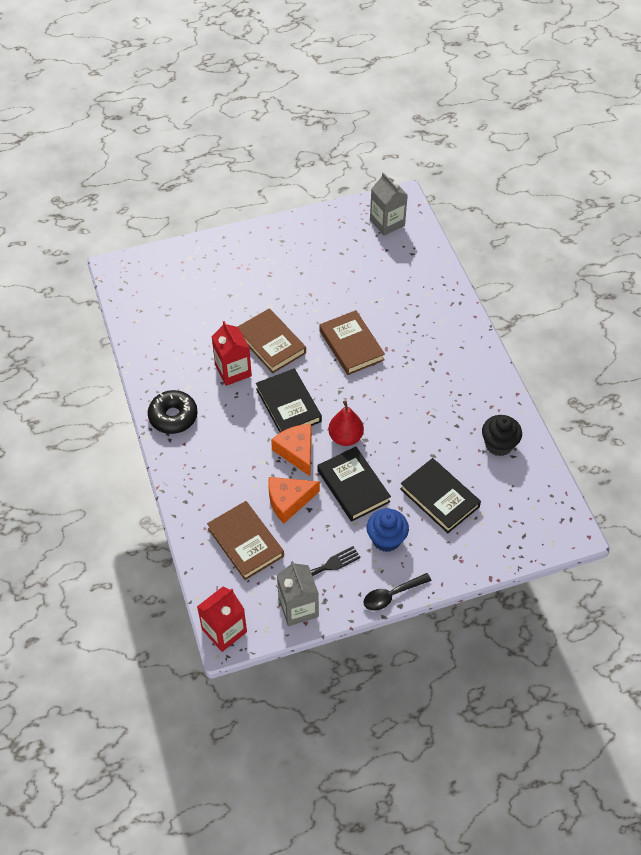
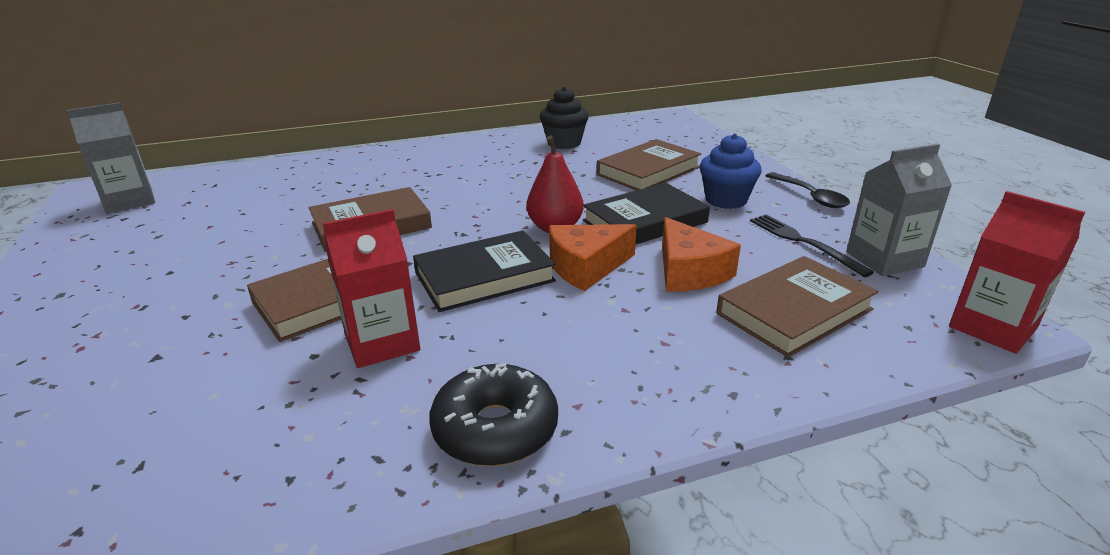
camera: 90 degrees left, 25 degrees down
black book [400,458,481,533] -> brown book [597,139,701,190]

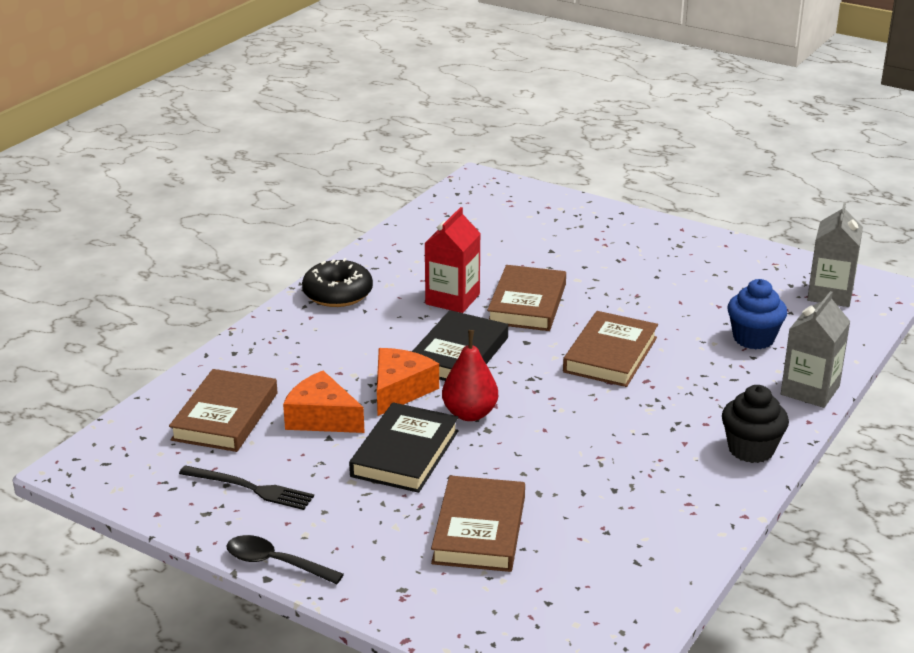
camera: 140 degrees right, 0 degrees up
black cupcake [540,87,589,149] -> black cupcake moved to [722,385,789,463]
blue cupcake [700,133,762,209] -> blue cupcake moved to [727,279,787,350]
grey carton [846,144,952,276] -> grey carton moved to [781,291,851,408]
red carton [949,191,1085,354] -> none

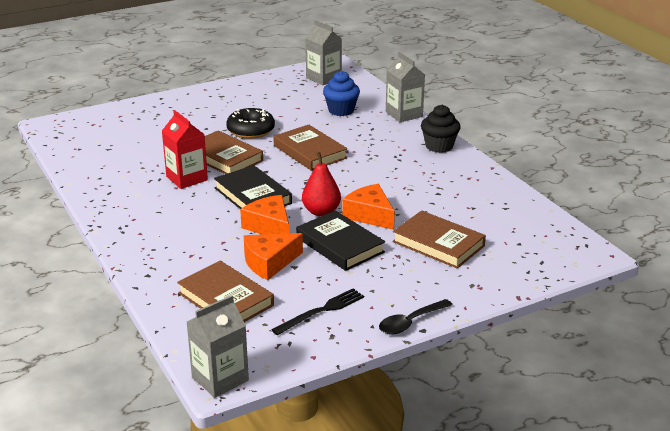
camera: 60 degrees left, 0 degrees up
black donut [302,258,373,307] -> black donut moved to [226,108,275,139]
none -> grey carton [187,295,249,398]
none -> orange cheese [343,184,395,230]

